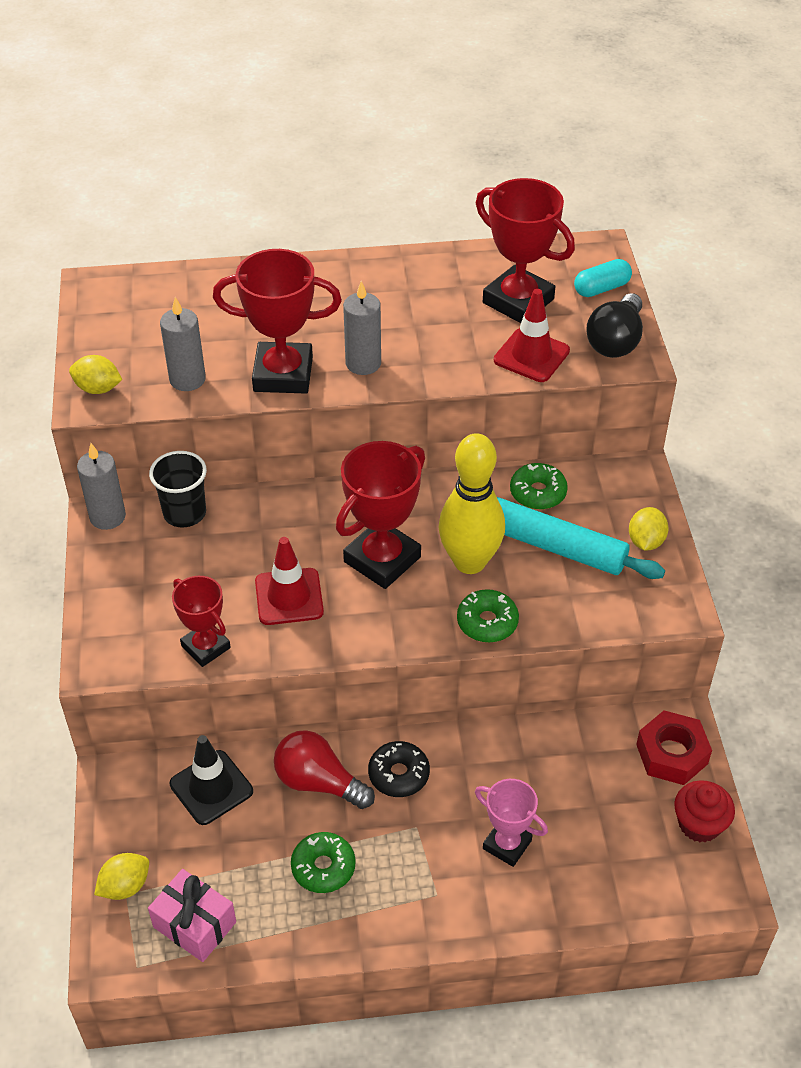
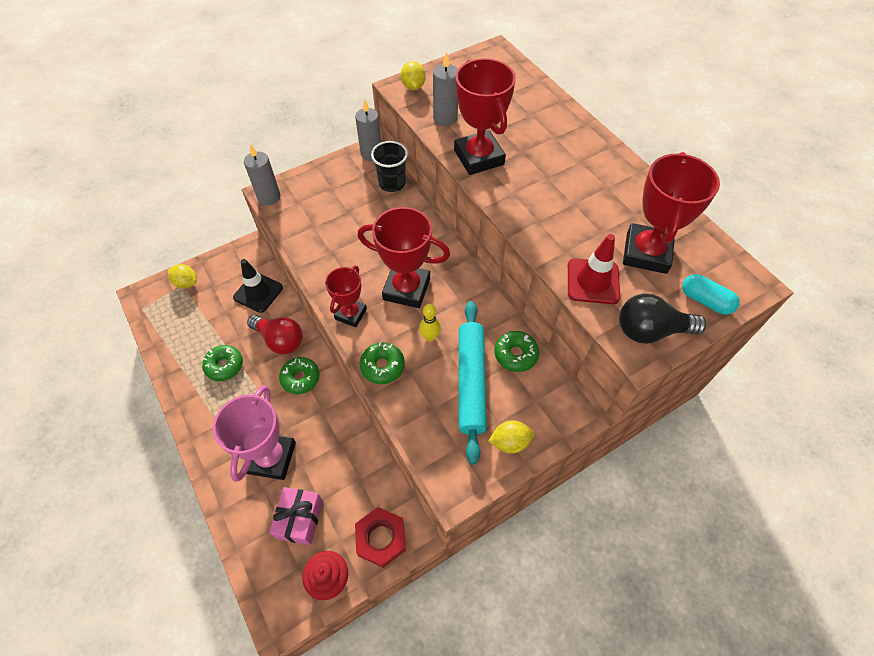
camera: 65 degrees right, 10 degrees up
pink gift [148,869,236,962] -> pink gift moved to [269,487,323,545]
red trophy [172,576,231,667] -> red trophy moved to [325,266,367,327]
red traffic cone [255,537,324,625] -> none
red light bulb [274,730,375,809] -> red light bulb turned 120 degrees clockwise [247,315,303,354]
grey candle [343,281,381,375] -> grey candle moved to [244,144,281,205]
black donut [368,741,430,797] -> green donut [279,357,320,394]
yellow bowling pin [438,433,505,574] -> yellow bowling pin [419,304,441,342], size x0.45
pink trophy [475,779,548,867] -> pink trophy [213,385,296,482], size x1.64

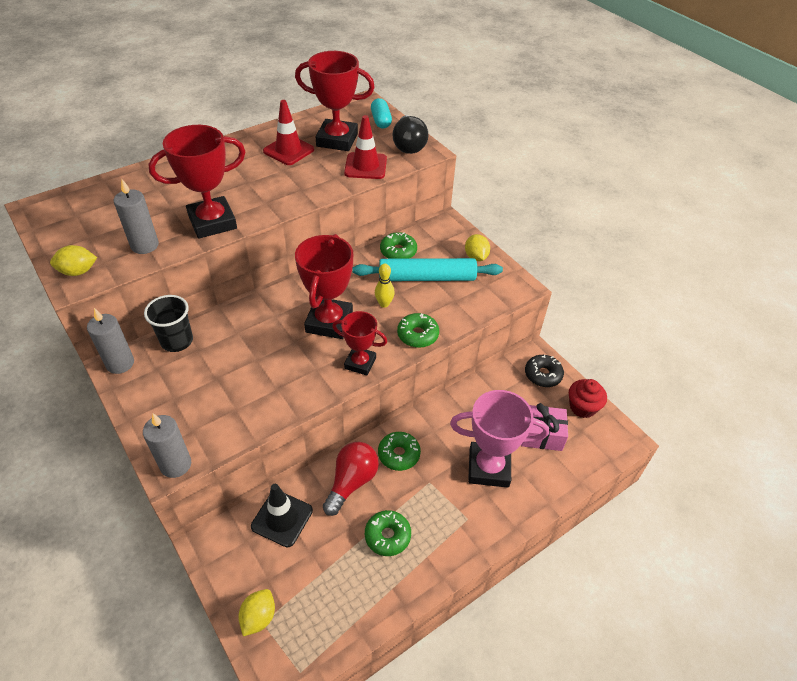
camera: 95 degrees left, 10 degrees down
red nut [355,507,406,568] -> black donut [525,355,564,387]
turquoise capsule [682,274,740,315] -> turquoise capsule turned 45 degrees counterclockwise [371,98,392,129]
none -> red traffic cone [263,100,314,165]

